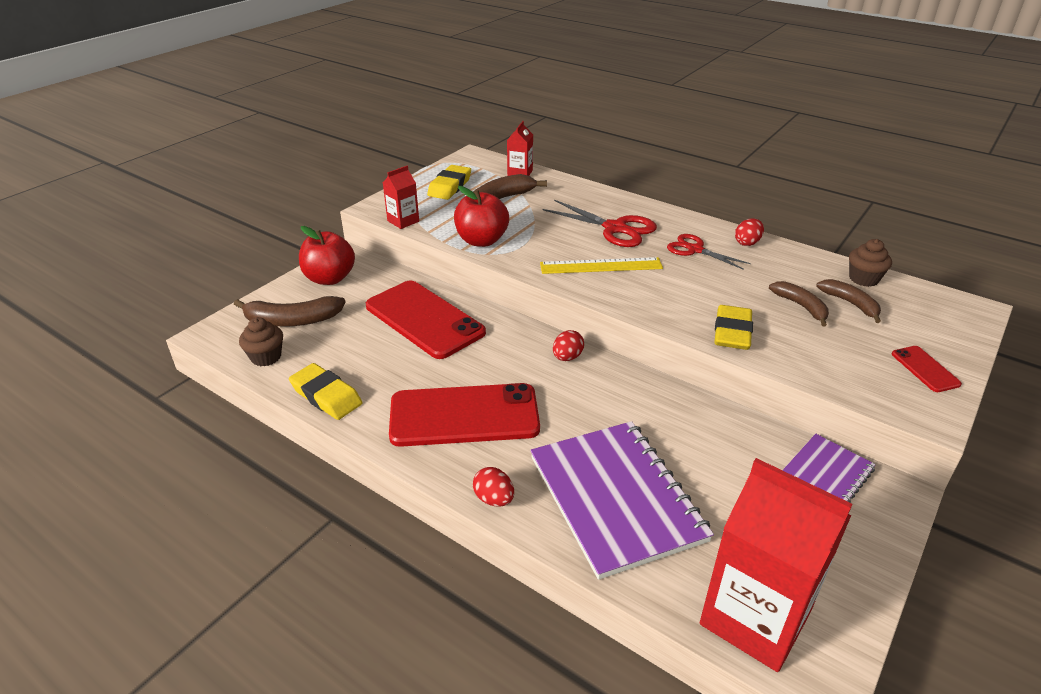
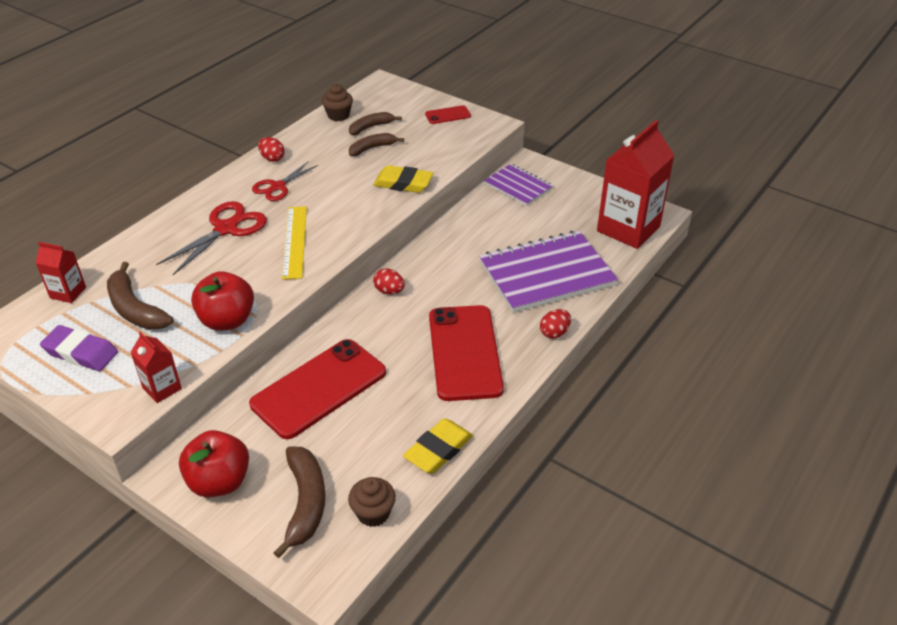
camera: 90 degrees left, 5 degrees up
yellow eraser [427,165,471,200] -> purple eraser [40,325,118,371]

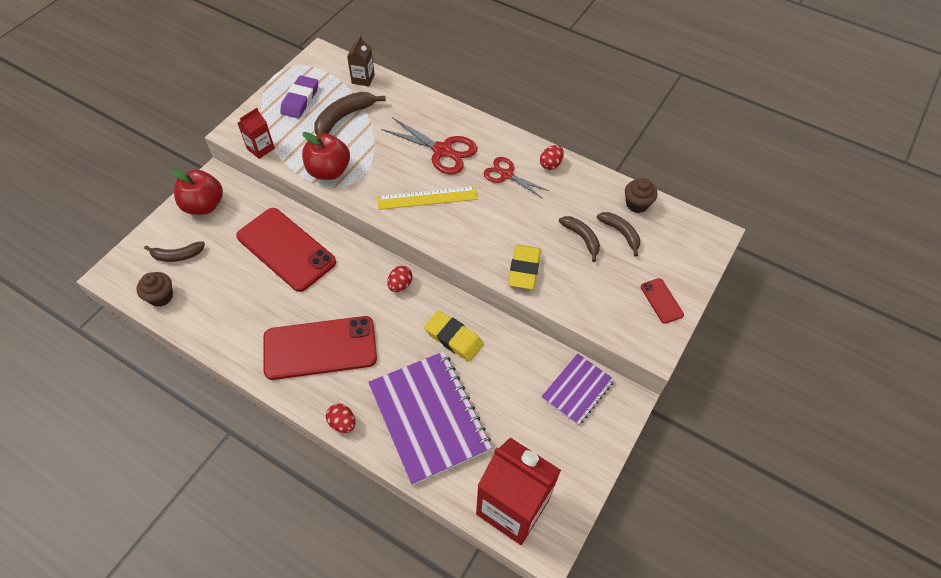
camera: 85 degrees right, 15 degrees up
red carton [36,242,86,303] -> brown carton [347,36,375,87]
brown banana [273,447,325,558] -> brown banana [144,241,205,262], size x0.65
yellow eraser [403,418,473,474] -> yellow eraser moved to [424,310,483,361]

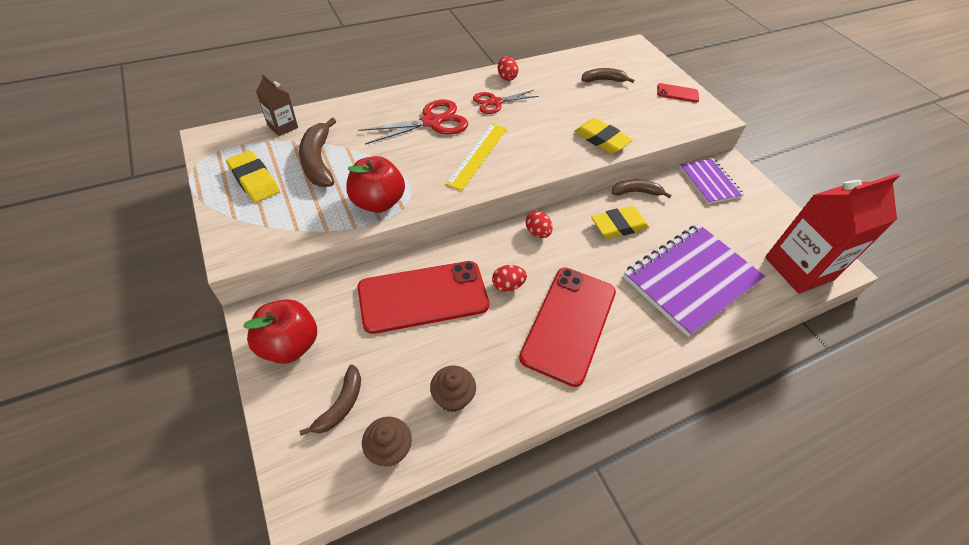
camera: 60 degrees left, 5 degrees down
red carton [238,108,275,159] -> none
purple eraser [280,76,318,118] -> yellow eraser [226,150,280,203]
red egg [326,404,356,433] -> red egg moved to [492,265,527,292]
purple notebook [368,351,492,485] -> purple notebook turned 45 degrees counterclockwise [623,224,765,337]
brown banana [559,216,600,262] -> brown banana moved to [612,179,671,198]
brown cupcake [625,178,657,213] -> brown cupcake moved to [430,365,476,412]

